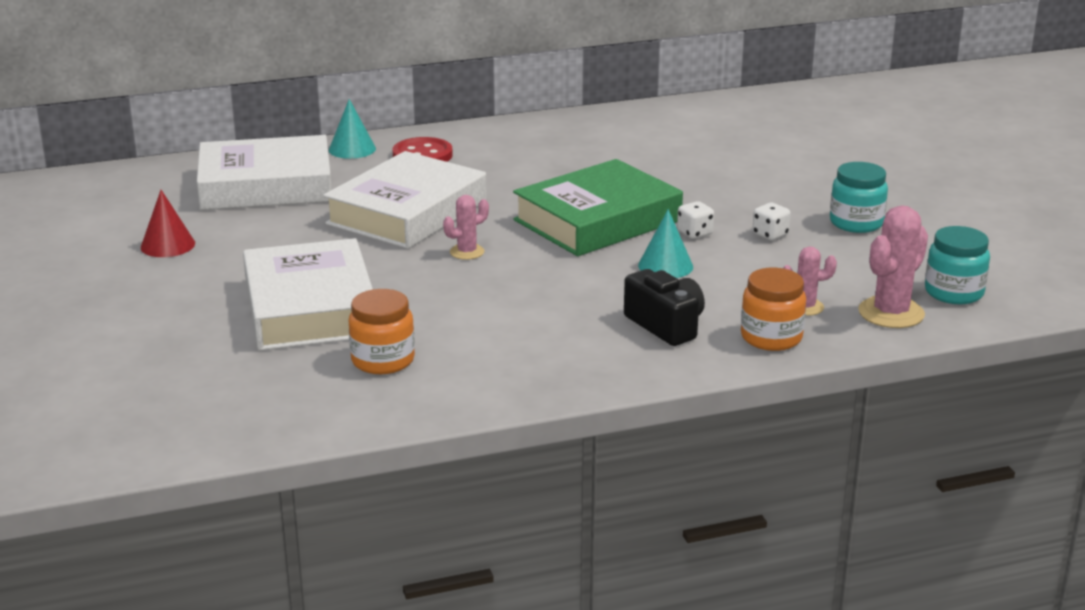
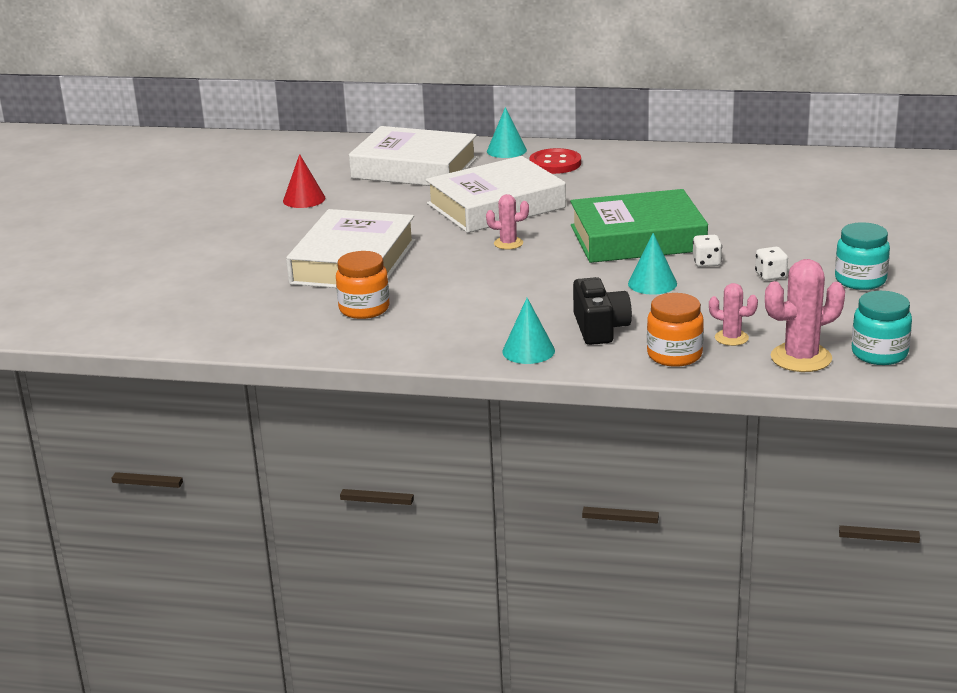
camera: 30 degrees right, 0 degrees up
none -> turquoise cone [502,298,555,364]

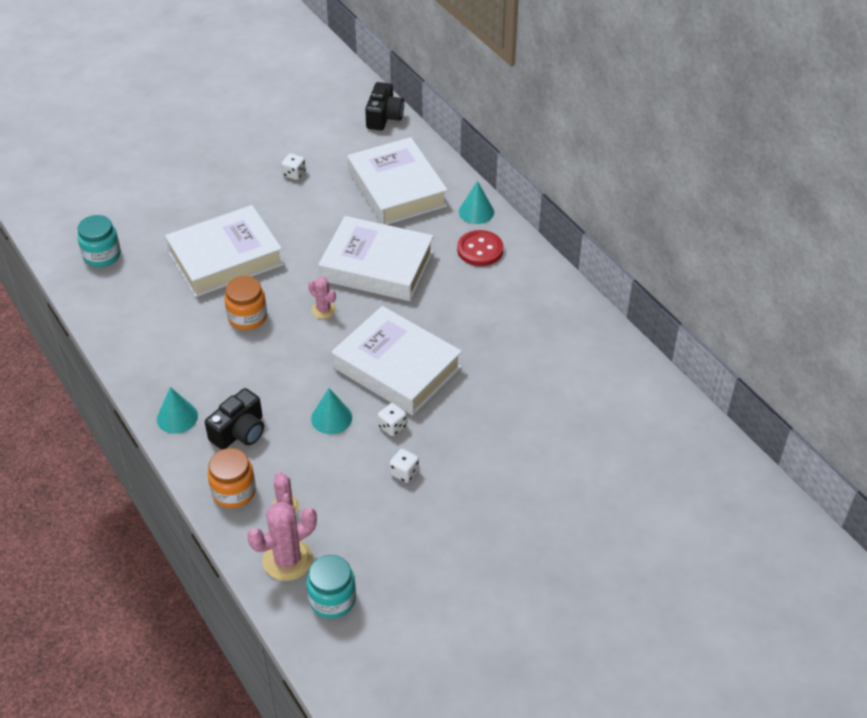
camera: 45 degrees right, 20 degrees up
red cone [283,154,326,208] -> white dice [282,153,306,180]
orange jar [336,251,390,319] -> orange jar moved to [224,276,267,330]
green book [570,189,708,263] -> white book [332,306,462,415]
pink cactus [765,259,845,372] -> pink cactus turned 60 degrees counterclockwise [247,502,317,581]
turquoise jar [835,222,890,290] -> turquoise jar moved to [77,215,121,267]
none -> black camera [365,82,404,130]

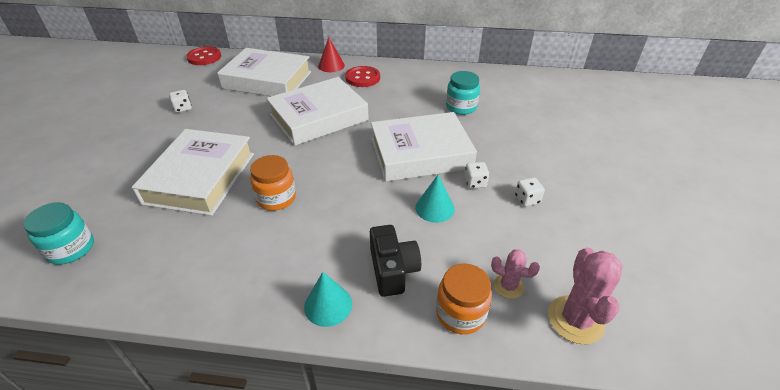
camera: 50 degrees left, 5 degrees down
turquoise jar [306,555,356,619] -> turquoise jar moved to [446,71,480,115]
pink cactus [308,277,336,319] -> none
black camera [365,82,404,130] -> red button [186,47,221,65]
turquoise cone [459,181,494,224] -> red cone [318,37,345,72]

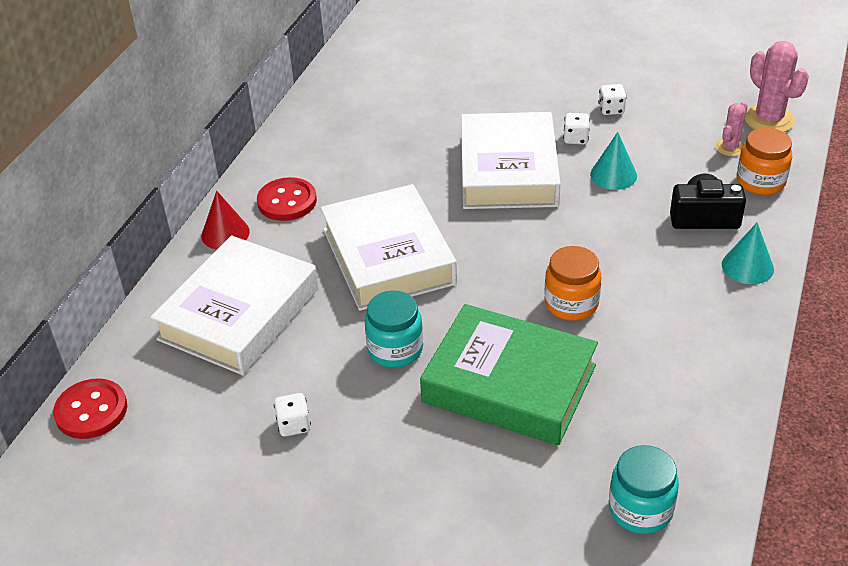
camera: 75 degrees left, 0 degrees up
white book [132,129,254,216] -> green book [420,304,598,445]
turquoise jar [446,71,480,115] -> turquoise jar moved to [365,290,423,368]
pink cactus [548,248,623,344] -> pink cactus turned 45 degrees clockwise [744,41,809,132]

